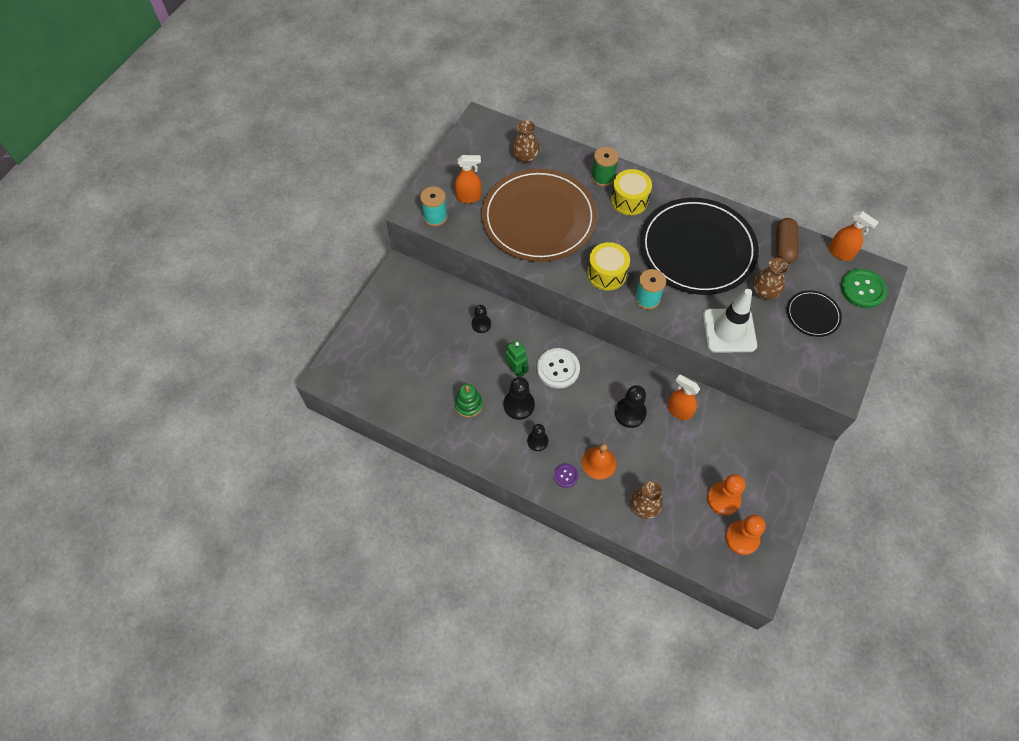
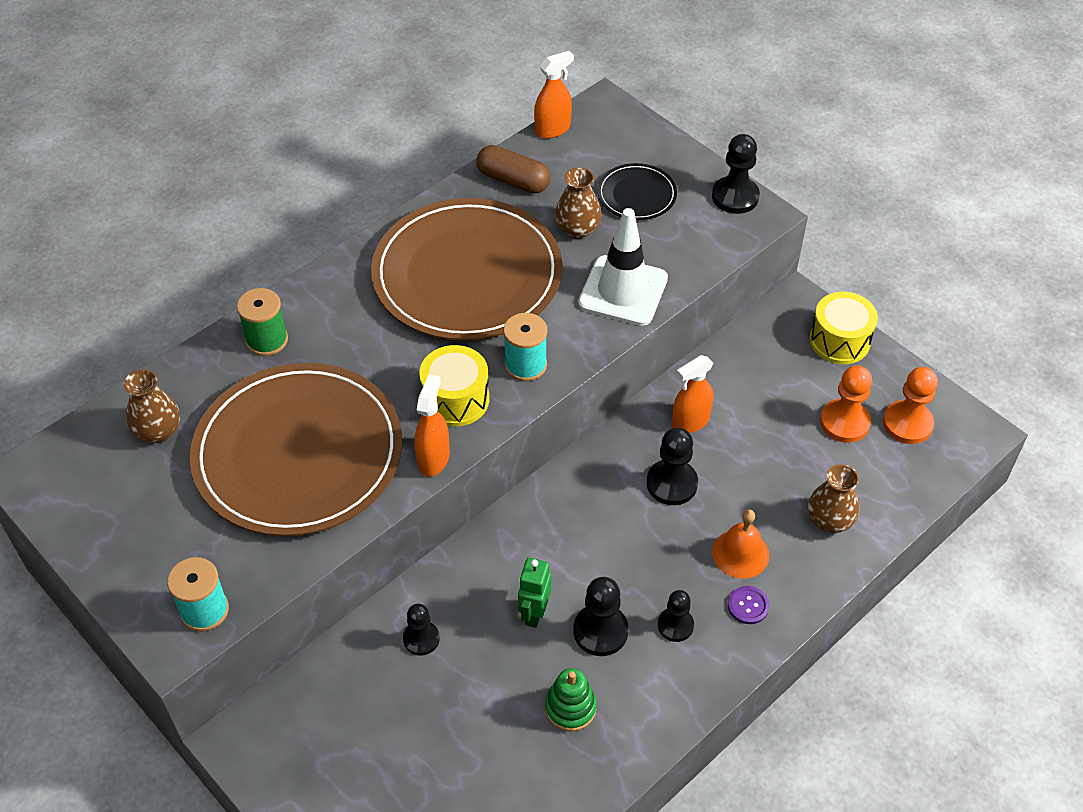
camera: 70 degrees left, 10 degrees down
orange spray bottle [455,155,482,203] -> orange spray bottle moved to [414,374,450,477]
green robot [506,340,529,377] -> green robot turned 60 degrees counterclockwise [518,558,551,628]
white button [537,348,580,388] -> none
yellow drum [611,169,652,215] -> yellow drum moved to [810,292,878,364]
black plate [640,198,759,295] -> brown plate [371,198,563,341]
green button [841,269,887,308] -> none
none -> black pawn [712,134,760,214]

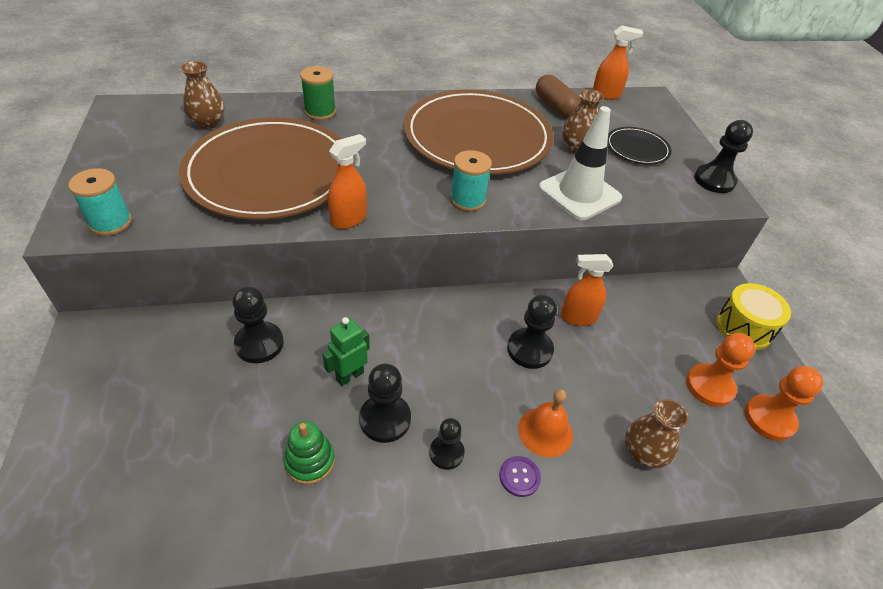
camera: 30 degrees right, 5 degrees down
black pawn [403,604,440,656] -> black pawn [232,286,284,363], size x1.52
yellow drum [419,345,489,427] -> none

